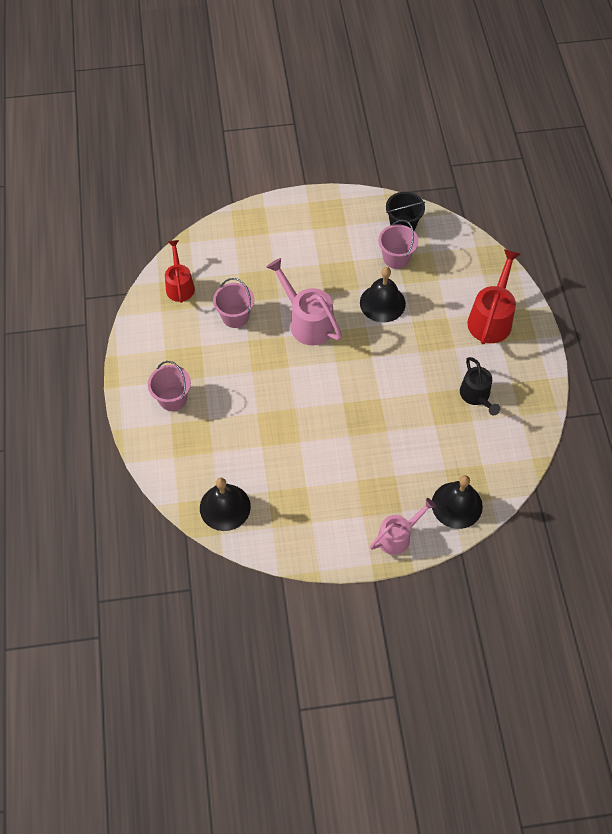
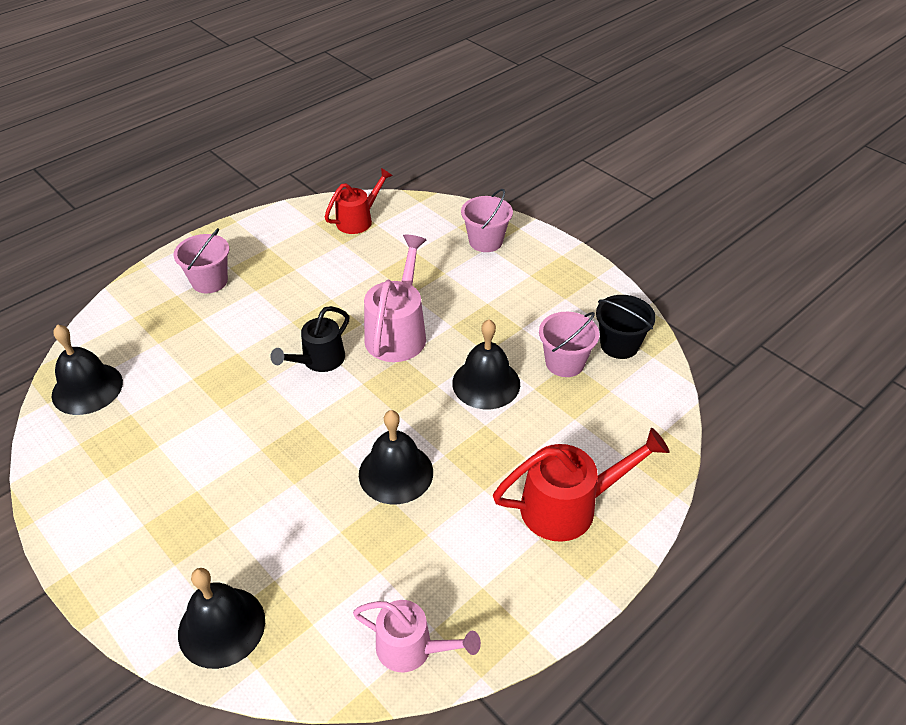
camera: 55 degrees right, 15 degrees down
pink bucket [213,278,254,328] -> pink bucket moved to [461,189,513,252]
pink watering can [370,498,436,555] -> pink watering can moved to [353,600,481,672]
black watering can [460,357,500,415] -> black watering can moved to [271,306,349,372]
none -> black bell [359,410,433,504]

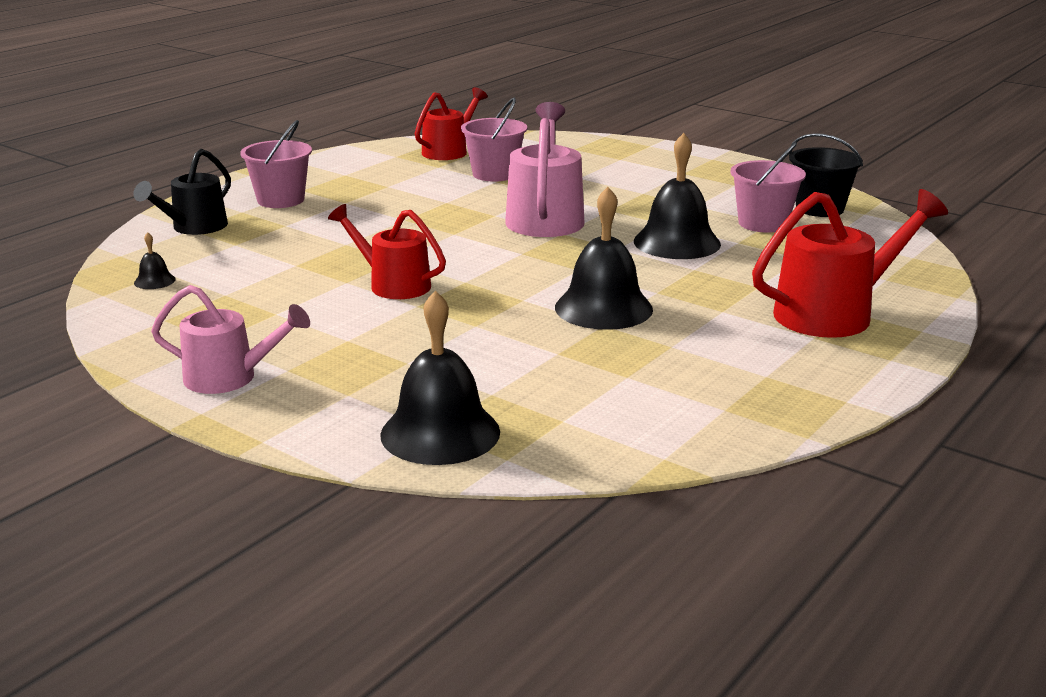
camera: 10 degrees left, 20 degrees down
black bell [52,324,123,415] -> black bell [134,232,176,289], size x0.43
black watering can [271,306,349,372] -> black watering can moved to [133,149,231,235]
pink watering can [353,600,481,672] -> pink watering can moved to [151,285,310,394]
pink bucket [461,189,513,252] -> pink bucket moved to [461,98,527,182]
none -> red watering can [328,204,446,299]

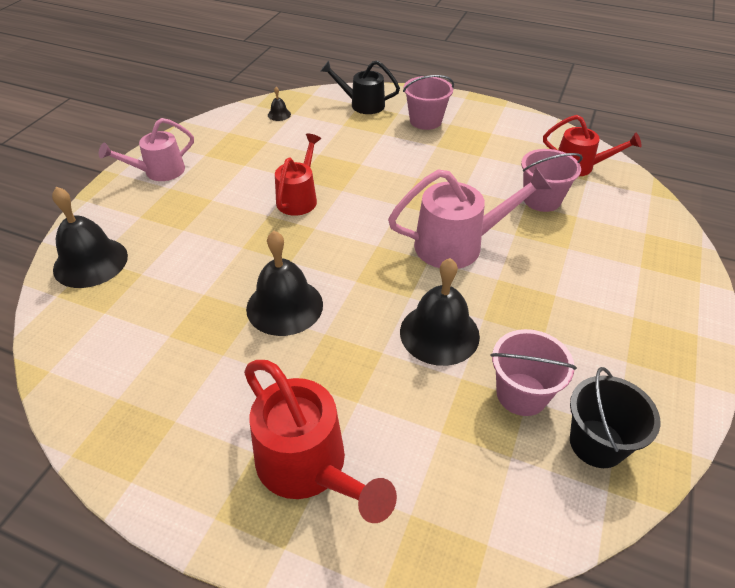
camera: 75 degrees right, 20 degrees up
pink watering can [151,285,310,394] -> pink watering can turned 60 degrees clockwise [99,118,194,181]

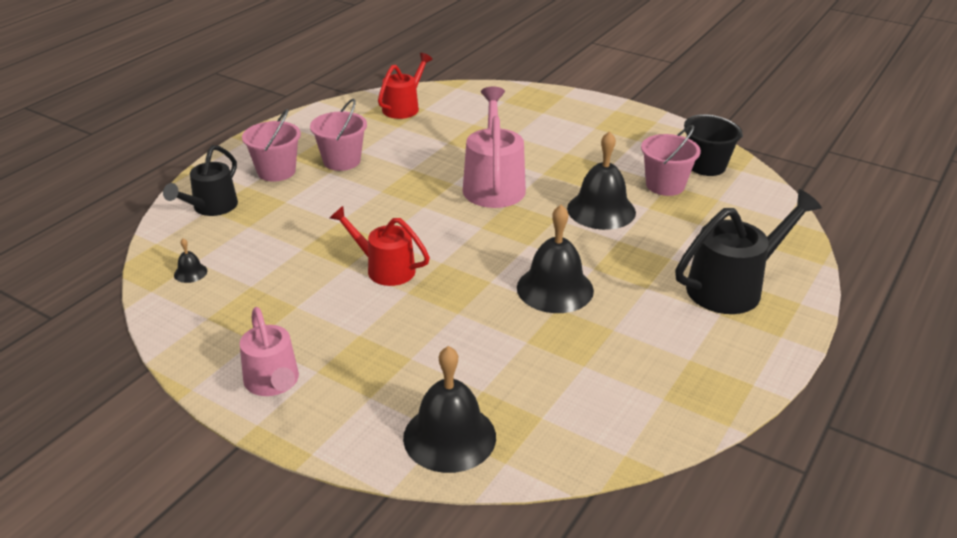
camera: 80 degrees left, 10 degrees down
red watering can [244,360,397,523] -> black watering can [675,189,822,314]
pink bucket [521,149,583,212] -> pink bucket moved to [310,99,367,171]

